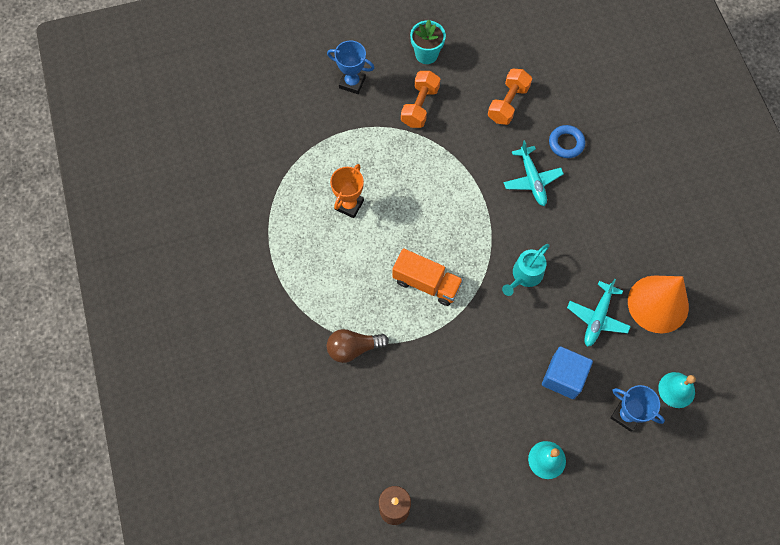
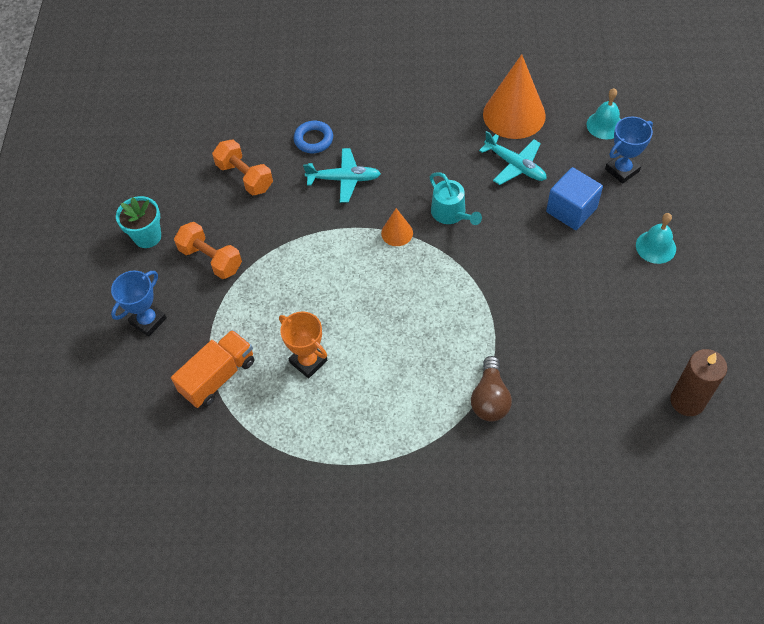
camera: 70 degrees left, 10 degrees down
orange truck [392,248,463,306] -> orange truck moved to [171,330,254,408]
none -> orange cone [381,208,413,246]

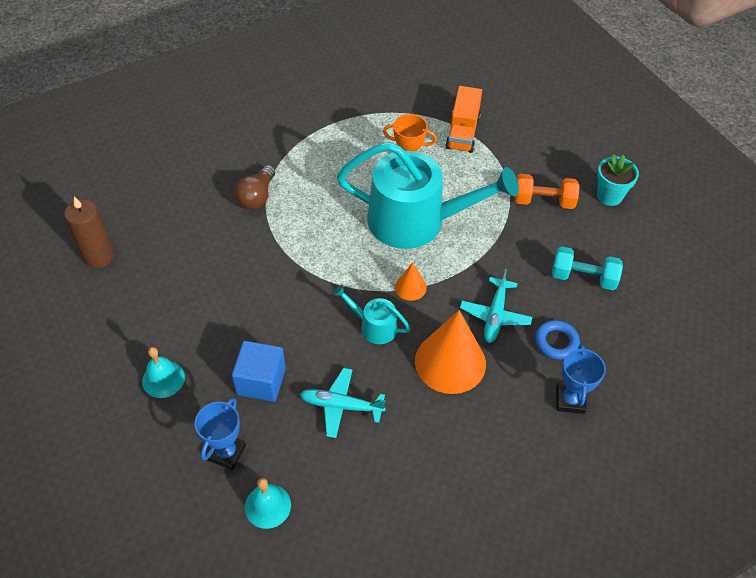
camera: 145 degrees right, 5 degrees down
blue trophy [111,271,167,337] -> blue trophy moved to [556,344,606,414]
orange dumbbell [212,139,273,195] -> turquoise dumbbell [552,246,623,290]
turquoise plane [303,148,381,203] -> turquoise plane turned 45 degrees counterclockwise [460,269,532,343]
brown light bulb [471,356,512,422] -> brown light bulb turned 135 degrees counterclockwise [234,165,275,210]
orange cone [483,54,546,139] -> orange cone moved to [415,310,486,394]
none -> turquoise watering can [337,142,519,249]

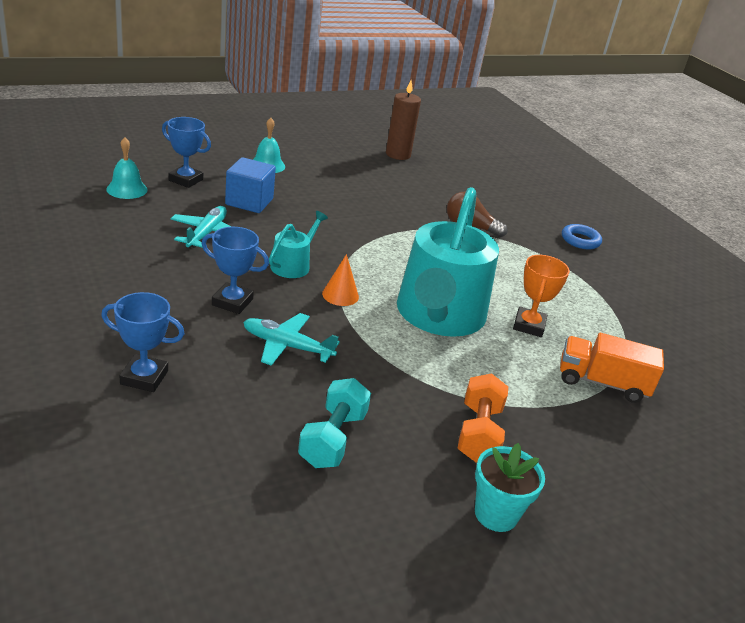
camera: 90 degrees right, 20 degrees down
orange cone [415,310,486,394] -> blue trophy [201,227,269,314]
blue ring [535,320,580,360] -> blue ring moved to [562,224,602,249]

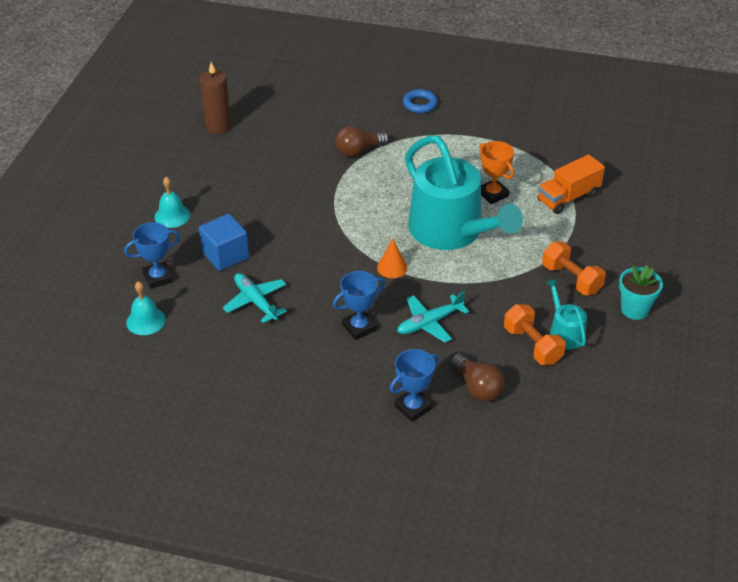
camera: 45 degrees left, 10 degrees up
turquoise watering can [269,211,328,278] -> turquoise watering can moved to [546,279,587,349]
turquoise dumbbell [298,378,371,468] -> orange dumbbell [504,304,566,365]
none -> brown light bulb [451,353,505,402]

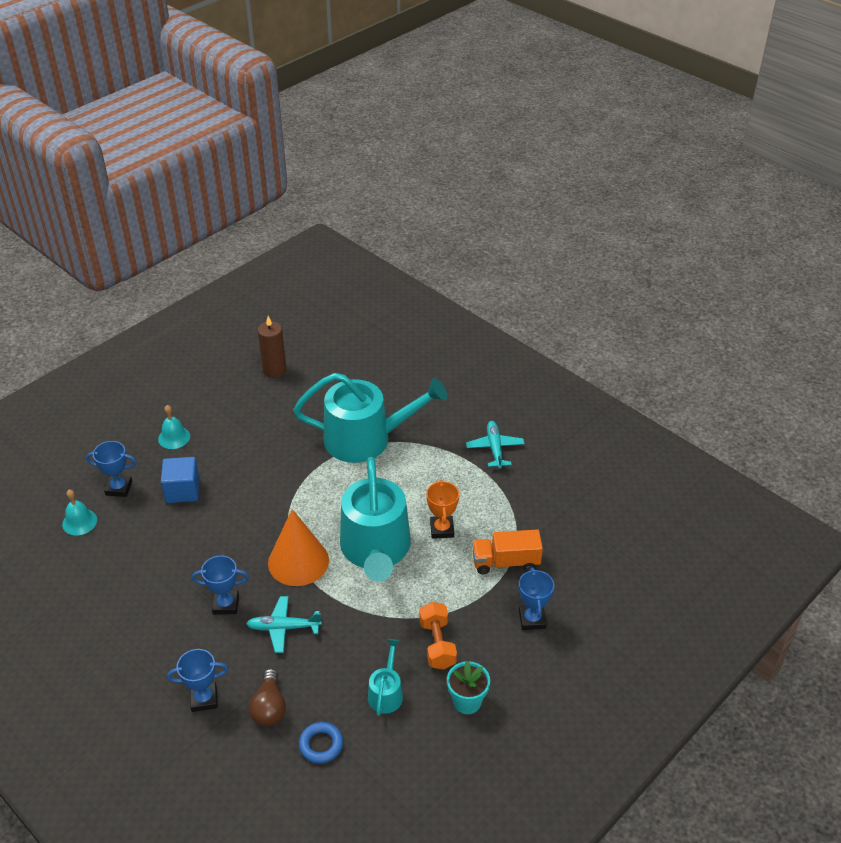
camera: 30 degrees right, 0 degrees up
turquoise plane [223,273,287,323] -> turquoise plane moved to [466,421,524,469]
brown light bulb [335,126,389,157] -> turquoise watering can [293,373,447,463]
orange cone [377,239,407,278] -> orange cone [268,509,329,586], size x2.11
blue ring [403,89,438,113] -> blue ring moved to [299,722,343,763]
orange dumbbell [504,304,566,365] -> none
none -> blue trophy [519,567,554,630]

